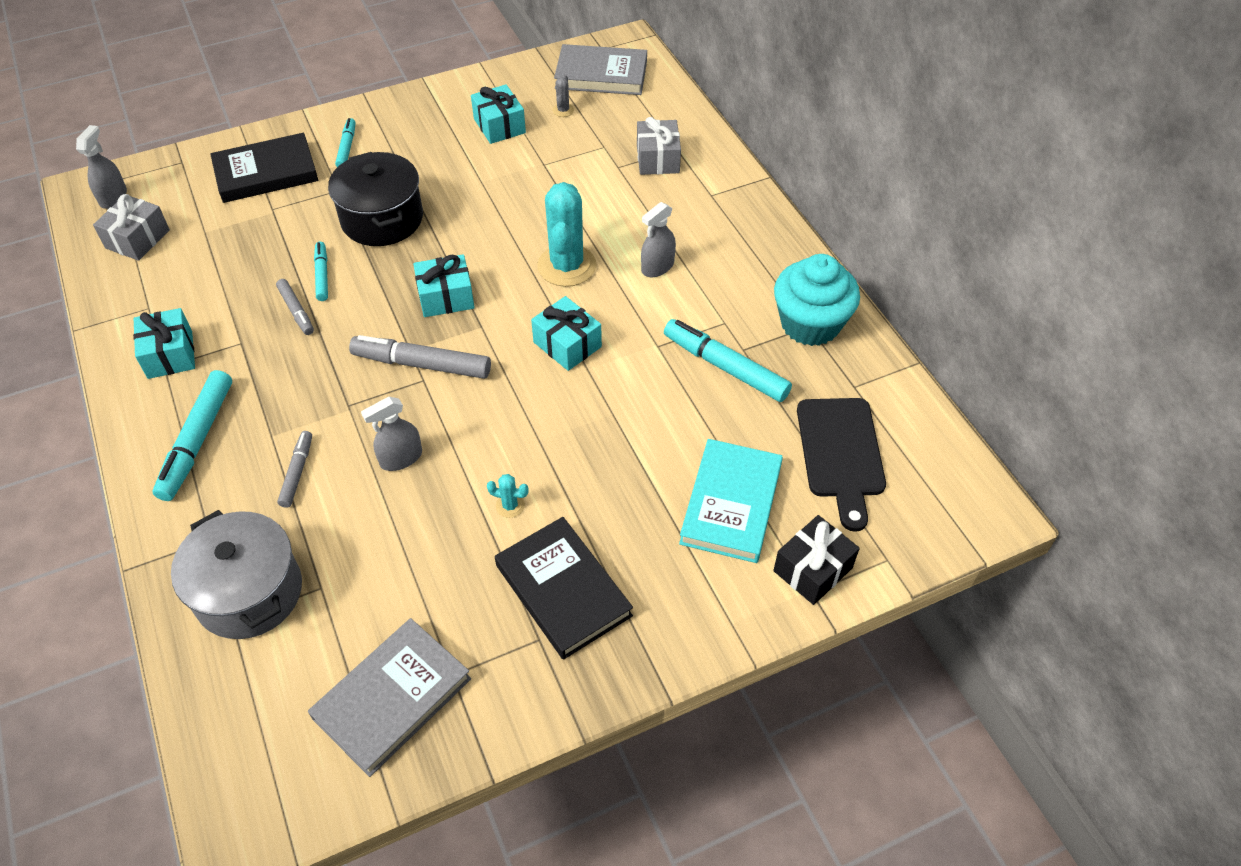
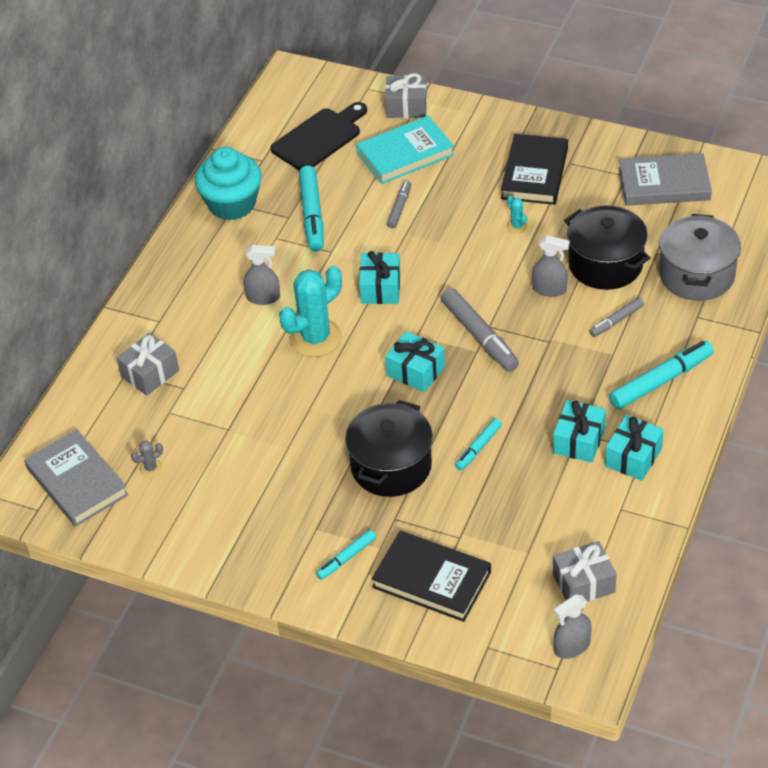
camera: 130 degrees left, 5 degrees down
grey marker [276,279,314,335] -> grey marker moved to [387,181,411,229]
turquoise gift [471,84,526,144] -> turquoise gift moved to [553,400,606,463]
black gift [773,515,860,605] -> grey gift [385,73,427,118]
none -> black pot [564,205,650,290]

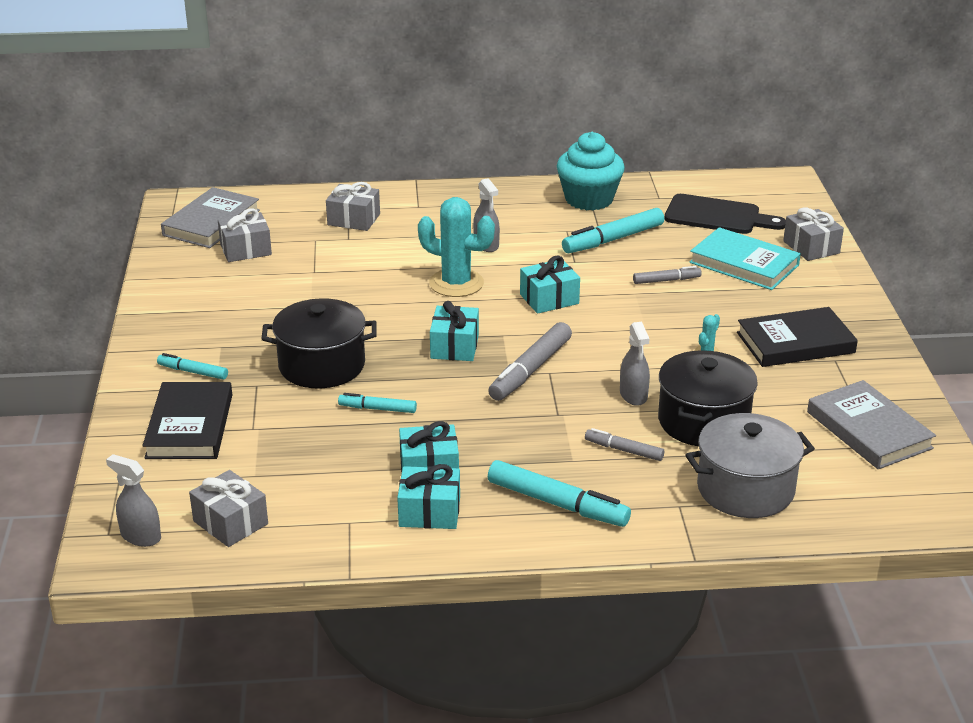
camera: 60 degrees right, 15 degrees down
grey cactus [131,440,163,477] -> grey gift [218,208,272,262]

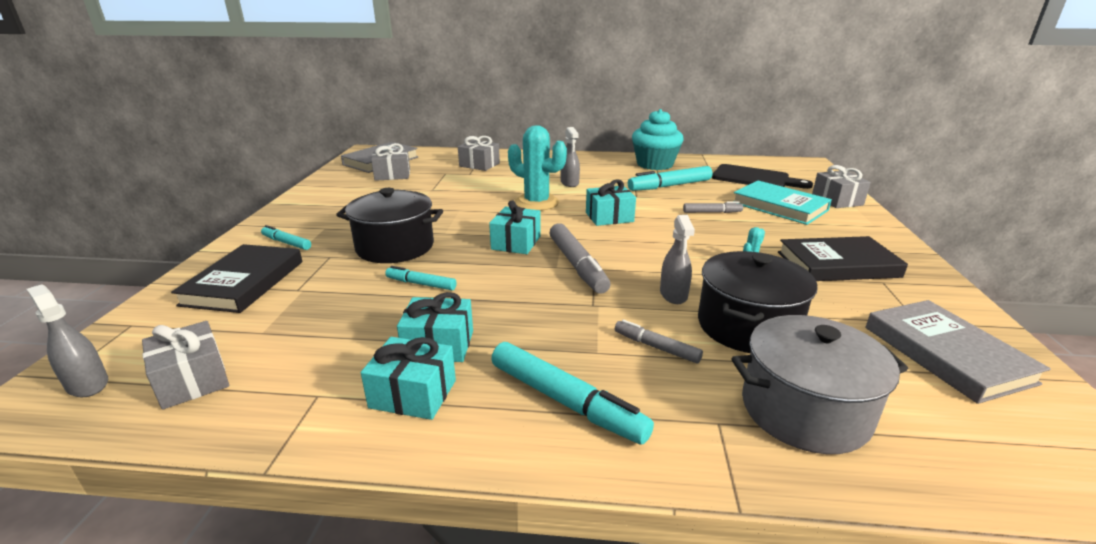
camera: 10 degrees right, 5 degrees down
grey marker [488,322,572,401] -> grey marker turned 60 degrees counterclockwise [549,223,611,294]

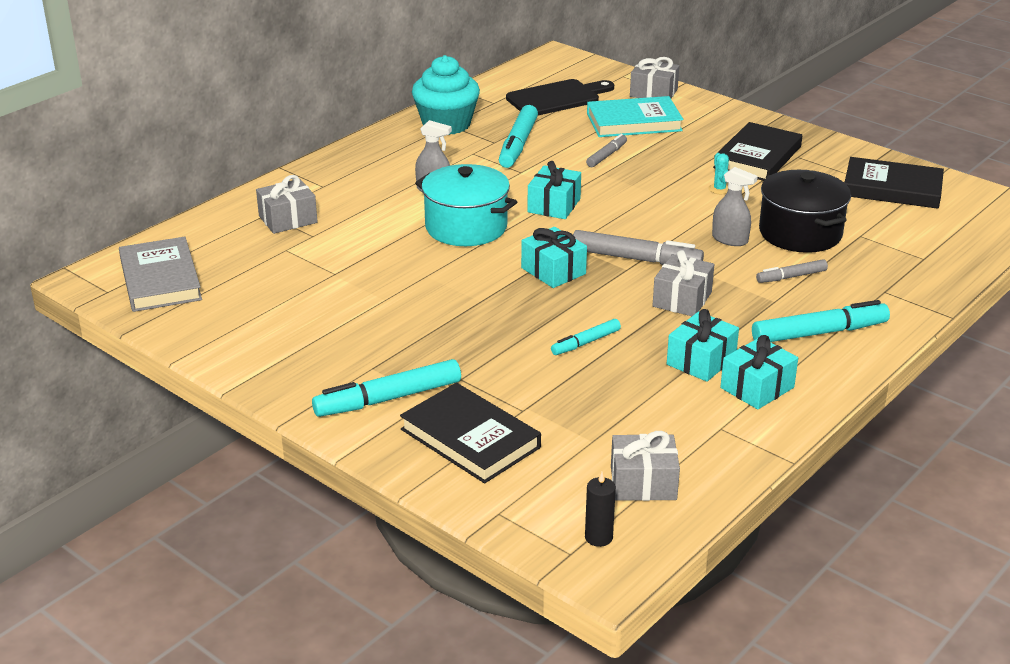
camera: 55 degrees left, 5 degrees up
grey spray bottle [27,284,108,397] -> black candle [585,472,616,547]
turquoise marker [261,225,311,250] -> turquoise marker [312,359,461,417], size x1.77
black pot [336,188,443,263] -> none
grey gift [371,143,410,181] -> grey gift moved to [652,250,714,316]
turquoise cactus [508,125,567,211] -> turquoise pot [415,164,517,246]
grey pot [731,315,908,454] -> none
grey book [865,300,1051,404] -> black book [844,157,944,209]

